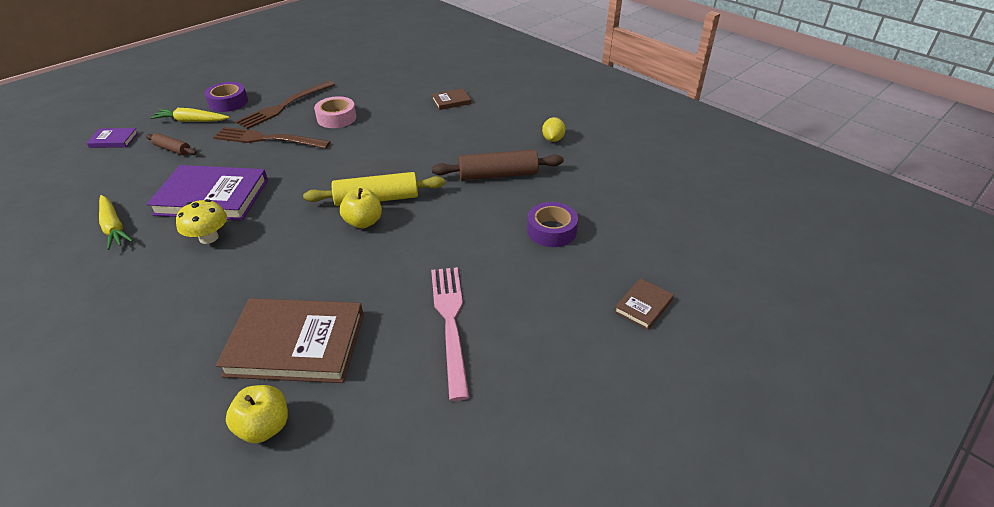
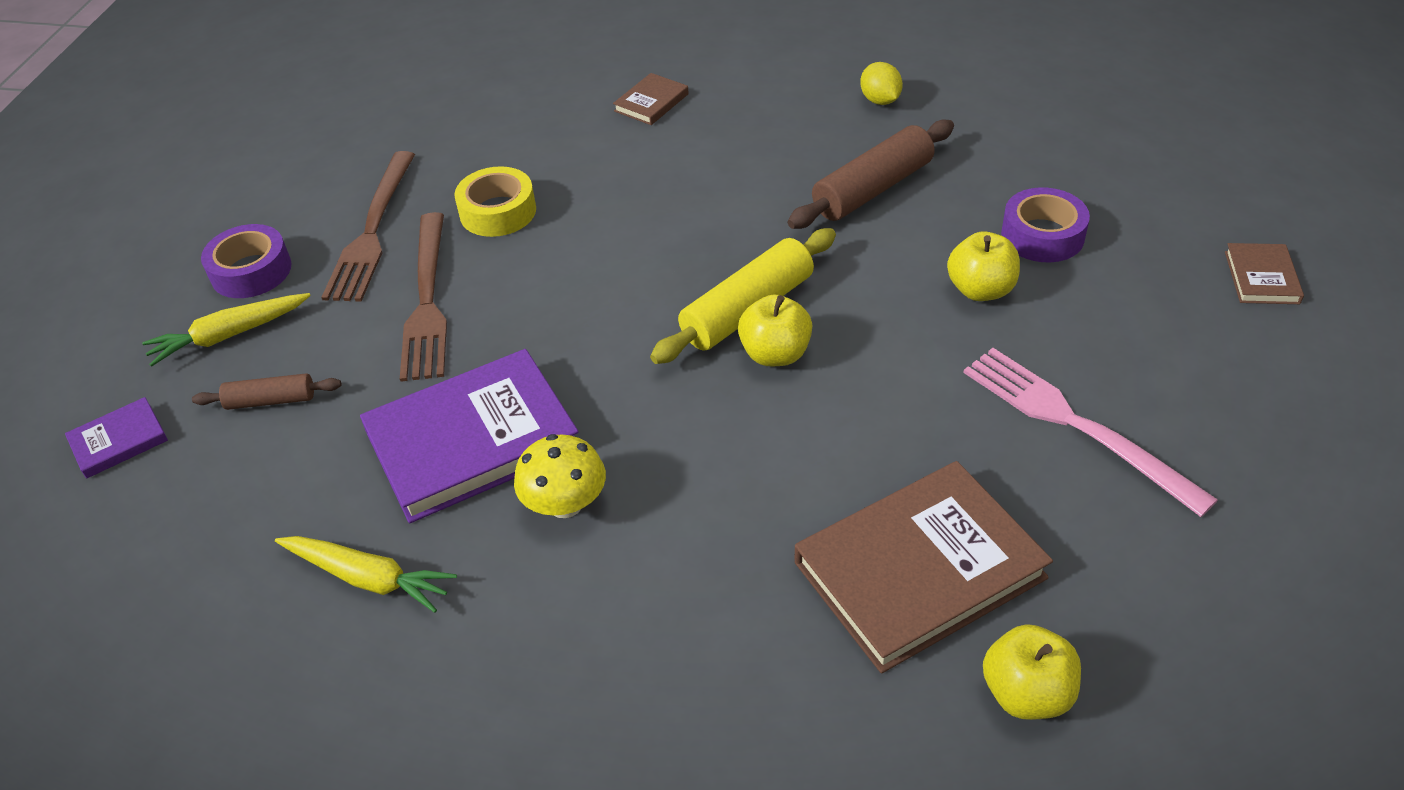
camera: 30 degrees left, 5 degrees up
brown fork [213,127,331,149] -> brown fork turned 75 degrees counterclockwise [400,212,447,382]
pink tape [314,96,356,128] -> yellow tape [454,166,536,237]
none -> yellow apple [947,232,1020,301]

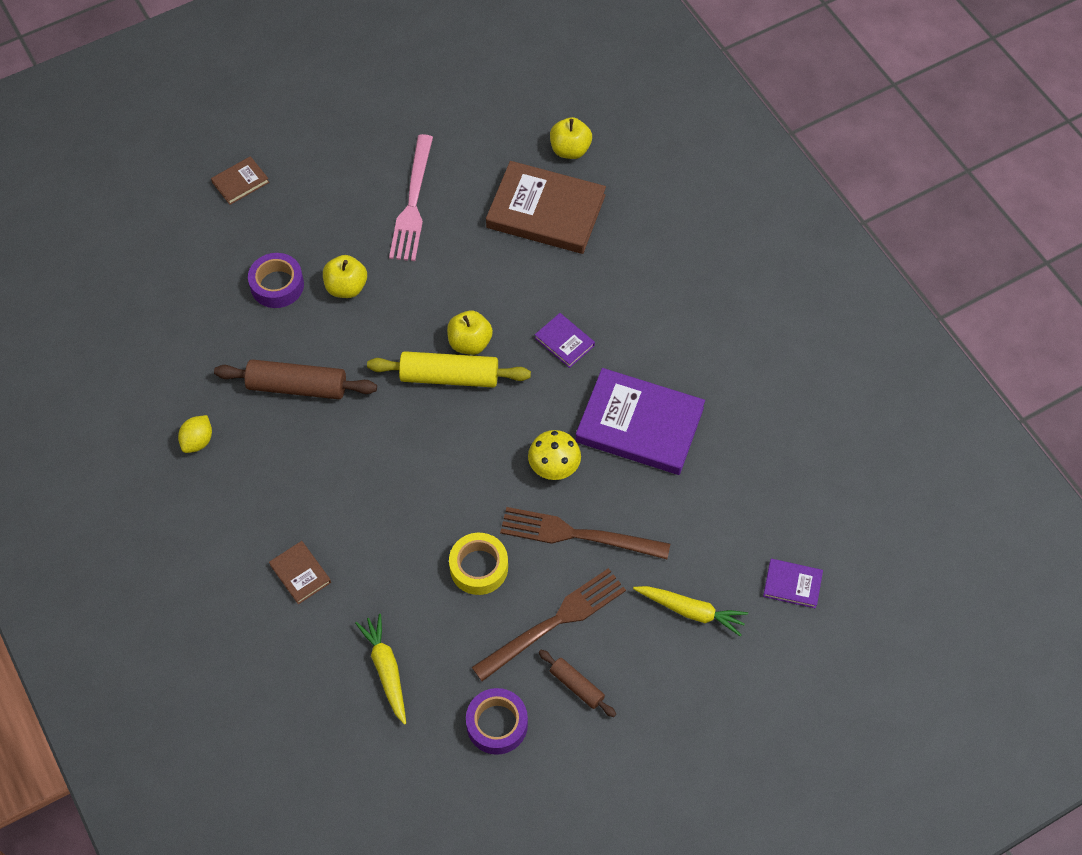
camera: 135 degrees left, 15 degrees up
brown rolling pin [192,373,342,410] -> brown rolling pin moved to [539,650,616,717]
purple tape [201,224,292,298] -> purple tape moved to [466,688,528,755]
yellow carrot [275,536,457,613] -> yellow carrot moved to [355,614,406,725]
brown fork [400,212,447,382] -> brown fork turned 120 degrees counterclockwise [500,507,670,559]
yellow mushroom [514,434,606,518] -> yellow mushroom moved to [528,430,581,480]
brown book [613,73,689,125] -> brown book turned 60 degrees clockwise [269,541,331,604]
none -> purple book [535,313,595,368]

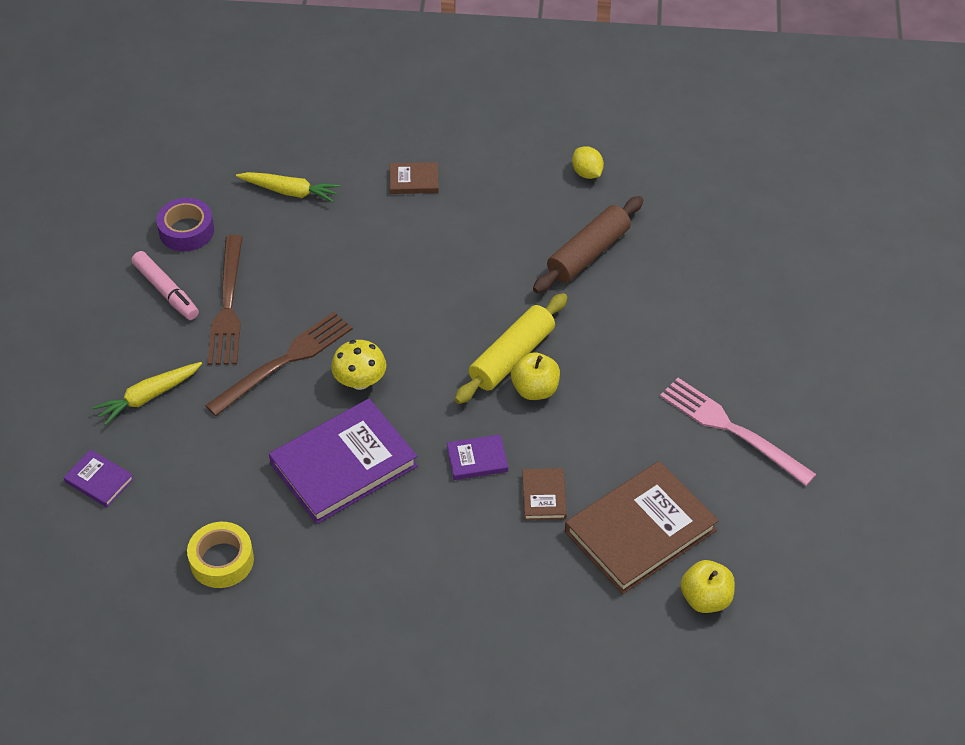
camera: 125 degrees right, 10 degrees down
brown book [211,156,269,205] -> brown book moved to [522,468,567,520]
purple tape [248,253,304,308] -> none
yellow apple [323,255,367,298] -> none
yellow tape [449,533,508,595] -> yellow tape moved to [187,522,254,588]
brown rolling pin [539,650,616,717] -> pink marker [132,251,199,320]
purple book [763,559,823,608] -> purple book turned 75 degrees clockwise [63,450,134,507]

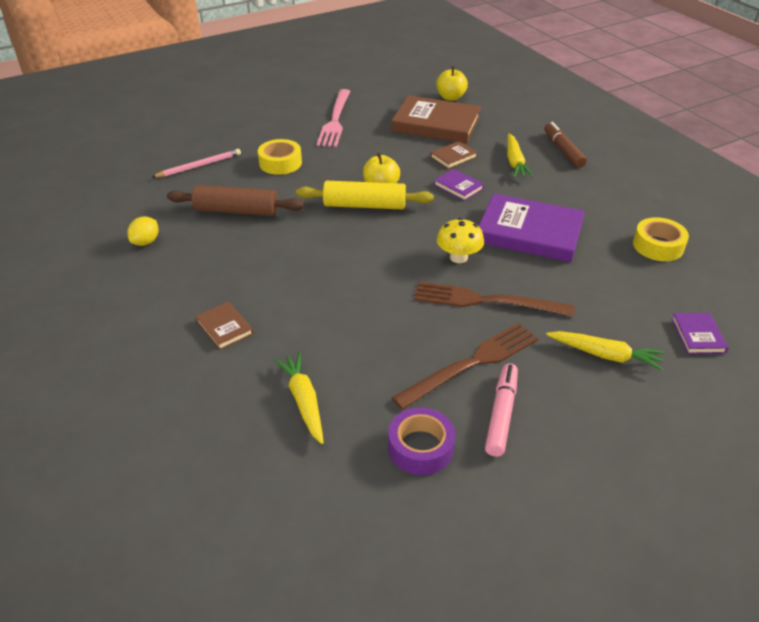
camera: 125 degrees left, 10 degrees down
none -> pink pencil [152,149,241,177]
none -> yellow tape [258,139,302,175]
none -> yellow carrot [507,133,533,178]
none -> brown marker [544,122,587,168]

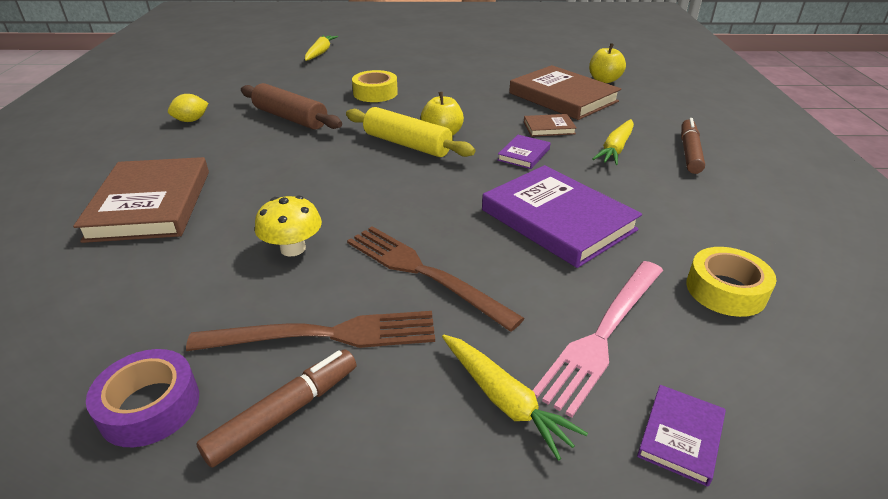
camera: 30 degrees right, 5 degrees down
pink pencil [152,149,241,177] -> none
brown book [195,302,254,350] -> brown book [73,157,209,243], size x2.16
yellow carrot [275,352,324,444] -> yellow carrot moved to [305,35,338,61]
pink fork [316,89,350,147] -> pink fork moved to [532,261,663,418]
purple book [434,169,484,201] -> purple book turned 45 degrees clockwise [498,135,551,169]
yellow mushroom [437,218,484,263] -> yellow mushroom moved to [255,196,322,256]
pink marker [485,363,518,457] -> brown marker [196,350,356,468]

